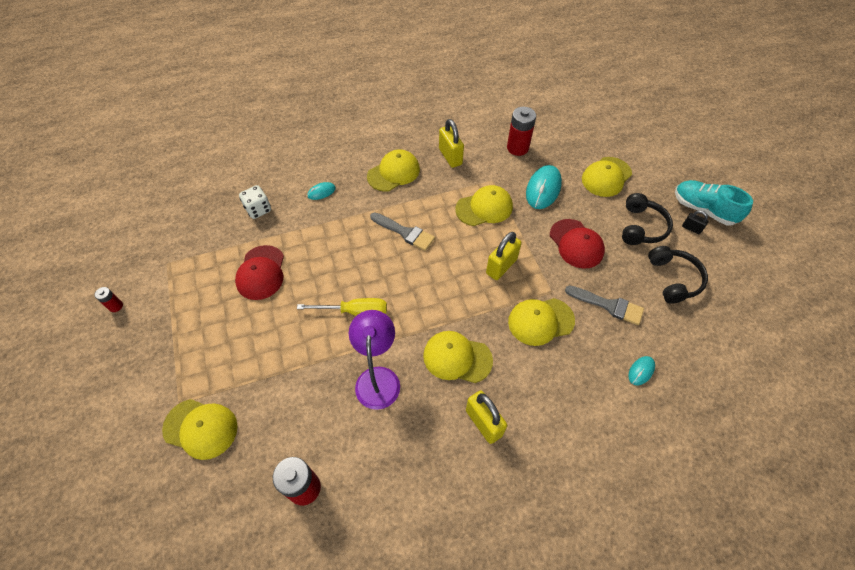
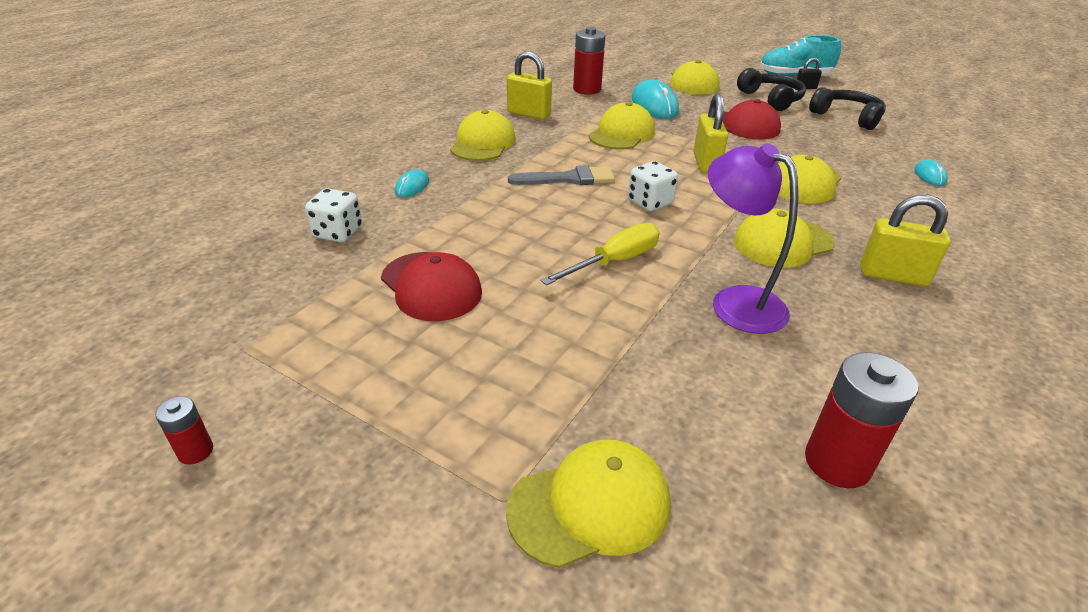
camera: 40 degrees left, 20 degrees down
grey brush [565,285,644,325] -> none
none -> white dice [628,161,678,211]

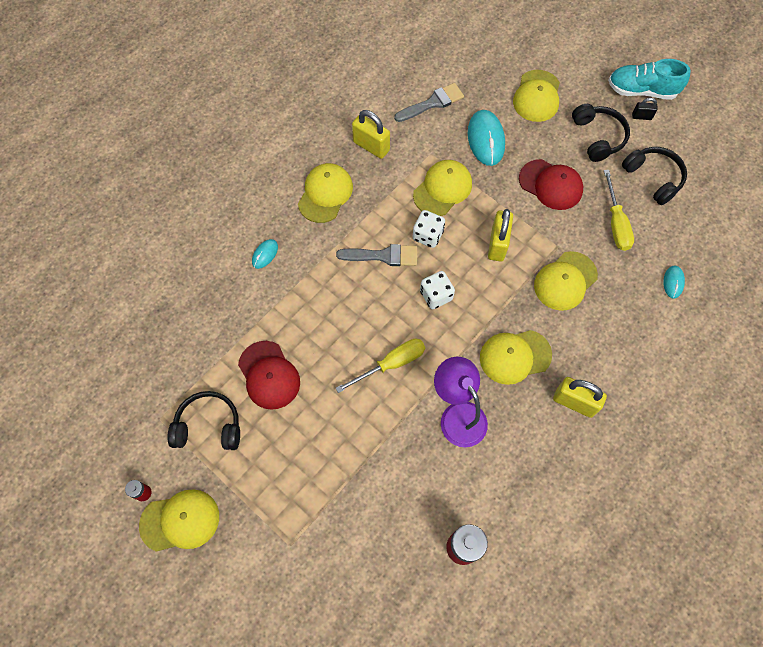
camera: 10 degrees right, 30 degrees up
white dice [305,188,362,242] -> white dice moved to [413,210,445,248]
yellow cap [506,440,670,568] -> yellow cap moved to [139,490,219,552]
red battery [573,27,605,94] -> grey brush [394,83,464,122]
none -> black headphones [167,391,240,450]
none -> yellow screwdriver [604,170,634,251]

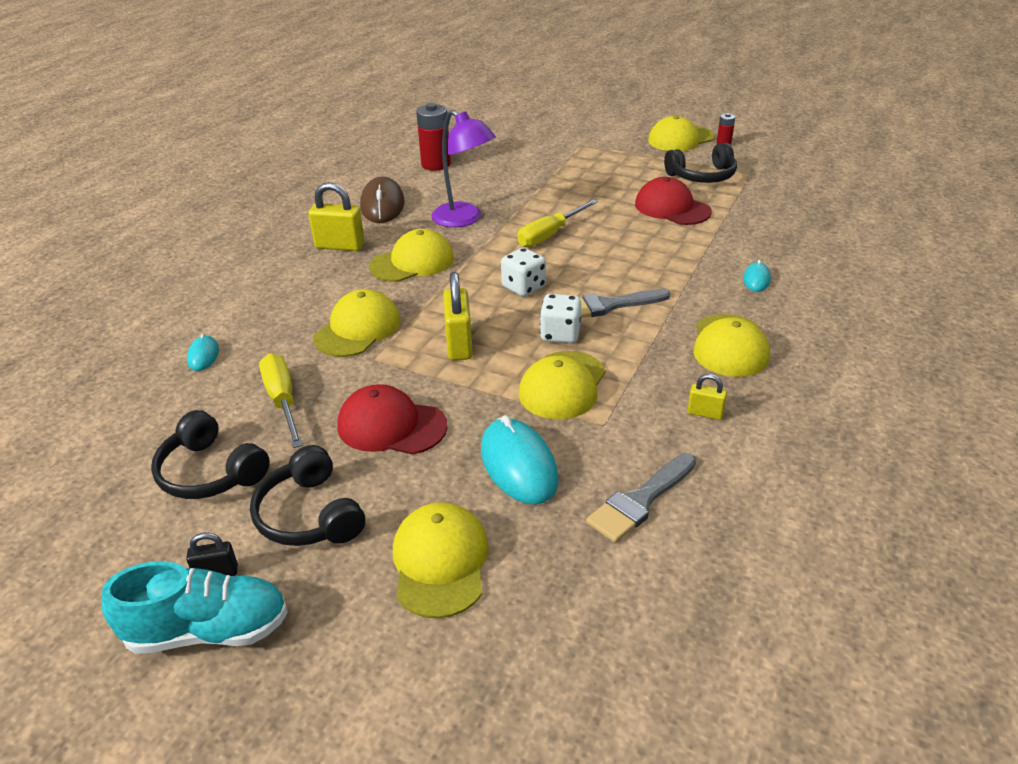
camera: 165 degrees right, 30 degrees down
yellow padlock [352,110,390,159] -> yellow padlock [688,374,727,420], size x0.54
none -> brown mouse [360,177,405,223]

